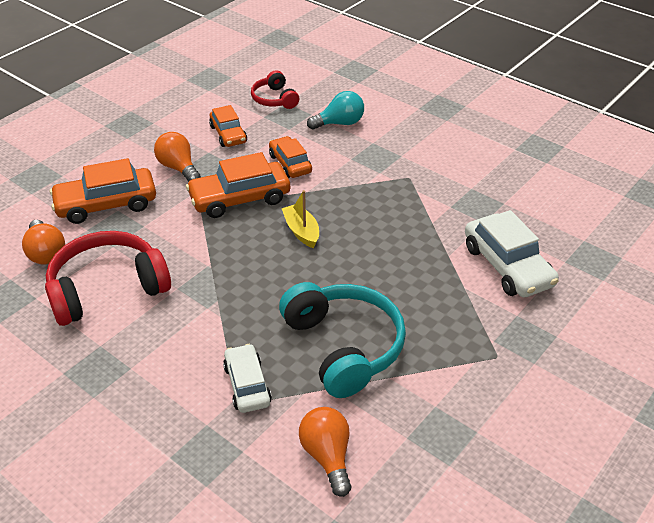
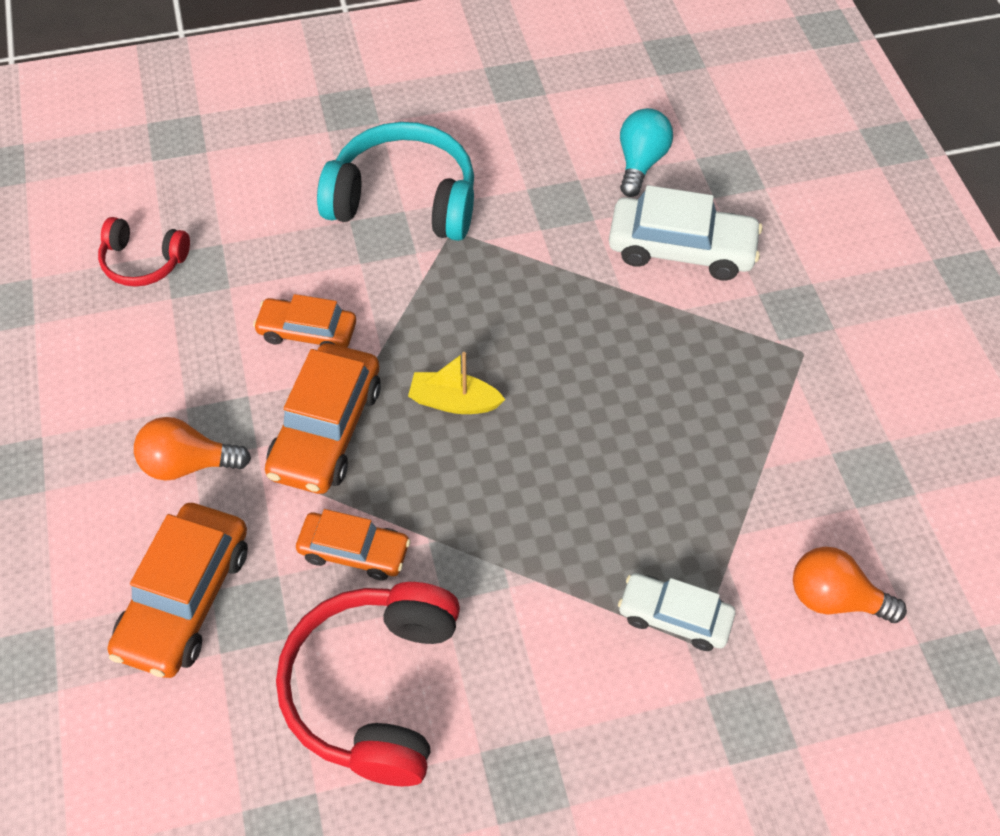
camera: 55 degrees left, 15 degrees up
orange light bulb [22,220,65,264] -> none
orange car [209,105,247,147] -> orange car moved to [296,509,411,581]
turquoise headphones [279,282,406,398] -> turquoise headphones moved to [317,122,474,241]
turquoise light bulb [307,91,364,130] -> turquoise light bulb moved to [620,108,673,197]

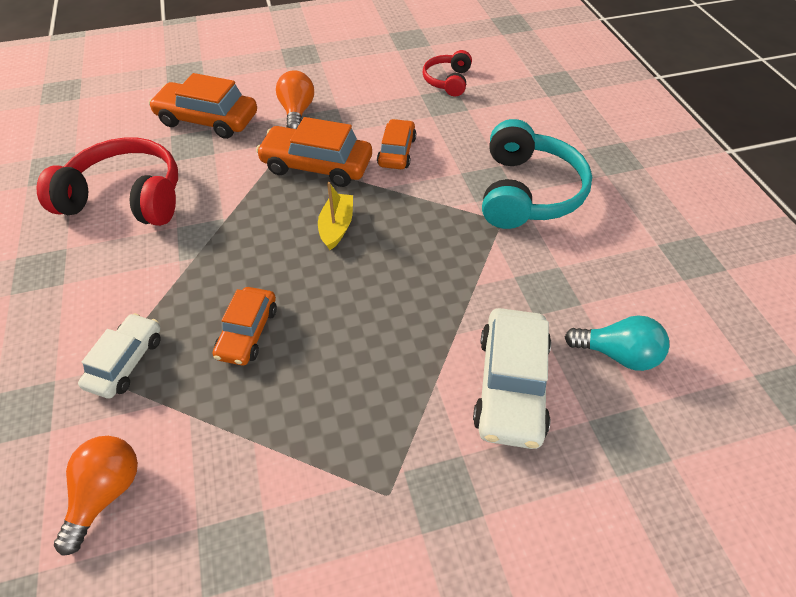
camera: 90 degrees right, 5 degrees down
orange car [296,509,411,581] -> orange car moved to [213,287,277,365]

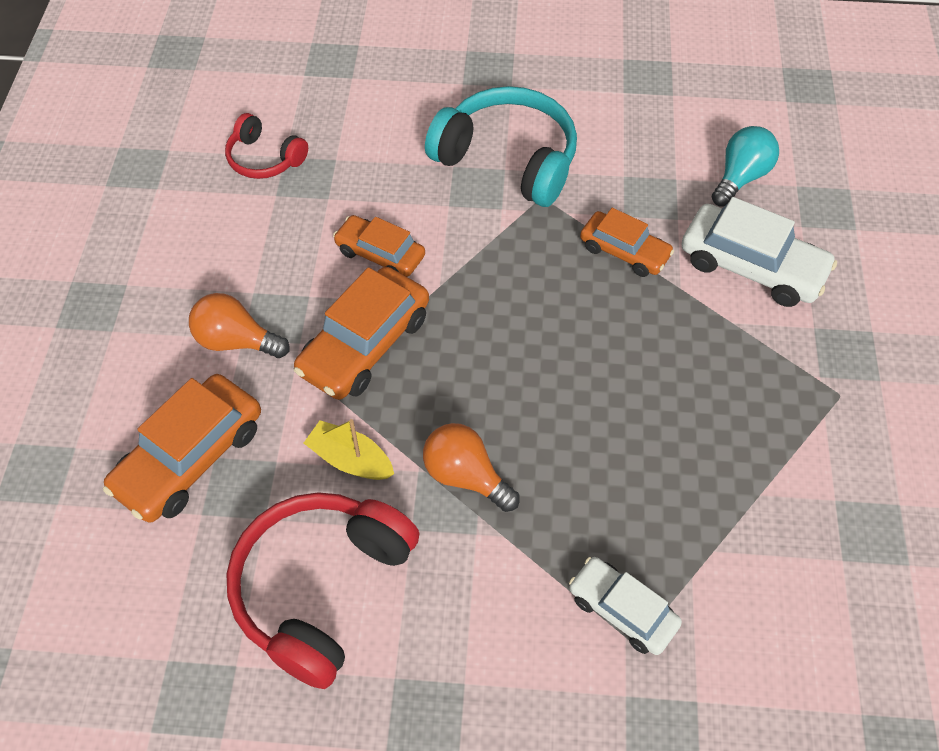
camera: 70 degrees left, 5 degrees up
orange light bulb [54,436,138,556] -> orange light bulb moved to [423,423,520,512]
orange car [213,287,277,365] -> orange car moved to [580,208,674,277]
yellow boat [318,182,353,250] -> yellow boat moved to [304,419,394,480]

